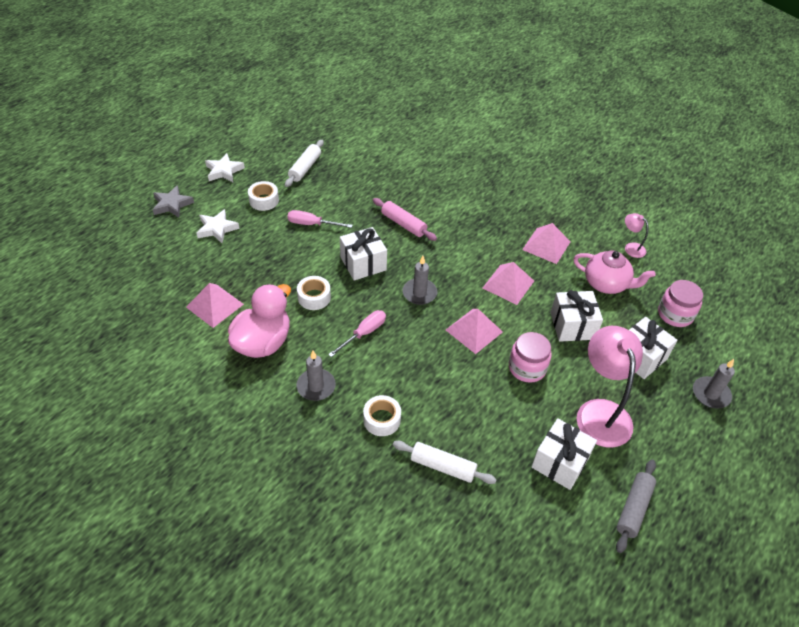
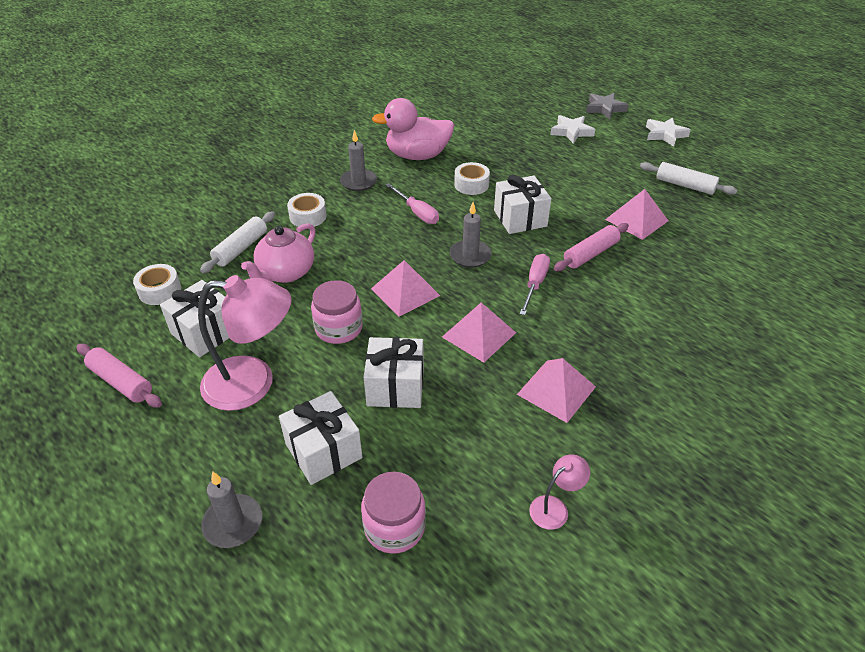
camera: 100 degrees right, 5 degrees down
pink pyramid [186,283,244,328] -> pink pyramid moved to [605,189,668,240]
pink duck [228,284,291,358] -> pink duck turned 135 degrees clockwise [372,98,454,160]
white tape [248,181,279,211] -> white tape moved to [133,264,181,305]
pink screwdriver [287,210,353,228] -> pink screwdriver moved to [520,254,550,315]
pink teapot [574,251,656,294] -> pink teapot moved to [241,223,315,283]
grey rolling pin [616,459,656,553] -> pink rolling pin [77,344,162,408]

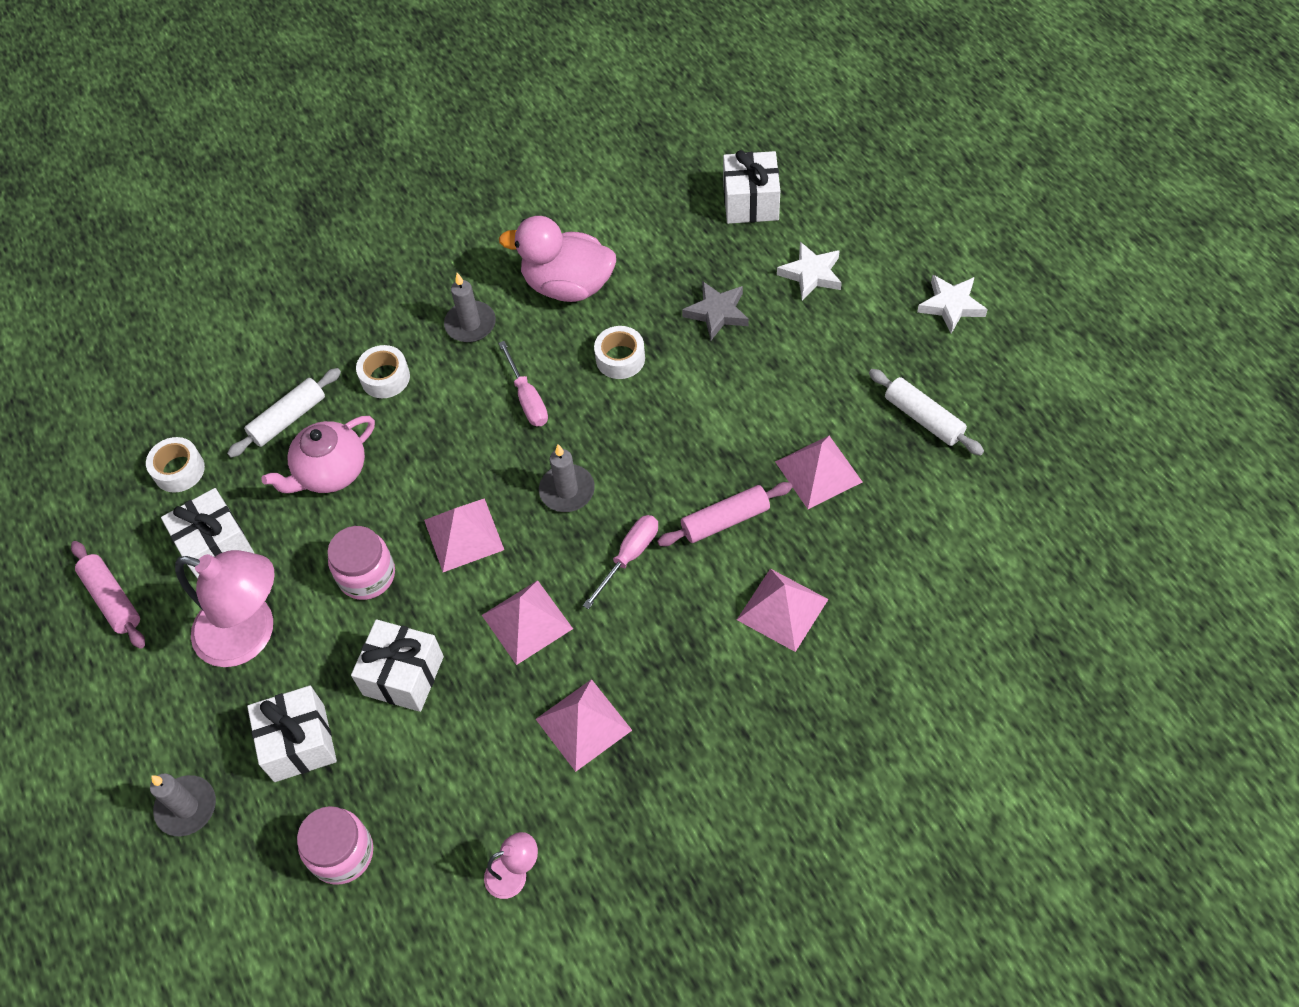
camera: 20 degrees right, 15 degrees up
white gift [494,175,551,234] -> white gift moved to [723,150,780,224]
grey star [586,93,628,119] -> grey star moved to [682,281,749,340]
none -> pink pyramid [737,569,828,652]

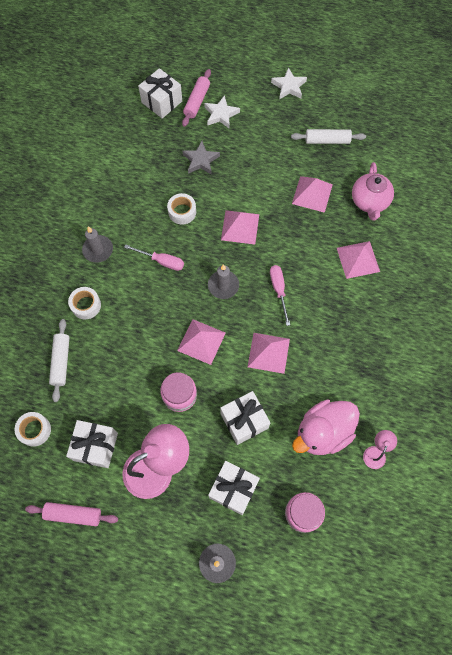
camera: 50 degrees left, 10 degrees up
pink teapot [261,416,375,493] -> pink teapot moved to [352,162,394,221]
pink duck [499,216,616,302] -> pink duck moved to [292,399,360,455]
pink pyramid [536,679,632,772] -> pink pyramid moved to [221,210,259,244]
pink rolling pin [657,482,792,546] -> pink rolling pin moved to [182,69,211,127]

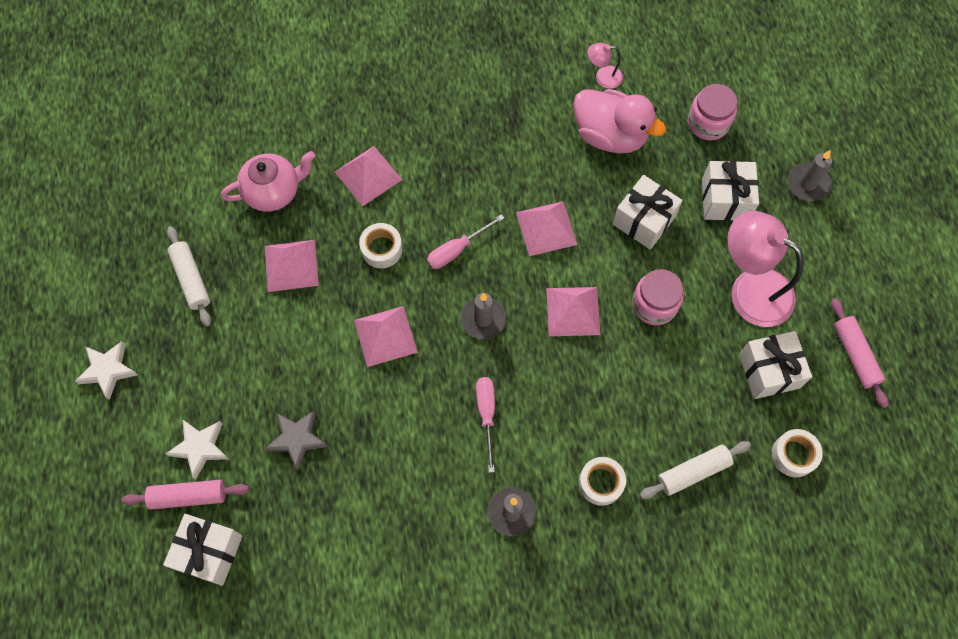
camera: 115 degrees left, 0 degrees up
white tape [167,193,196,225] -> white tape moved to [359,223,403,268]

